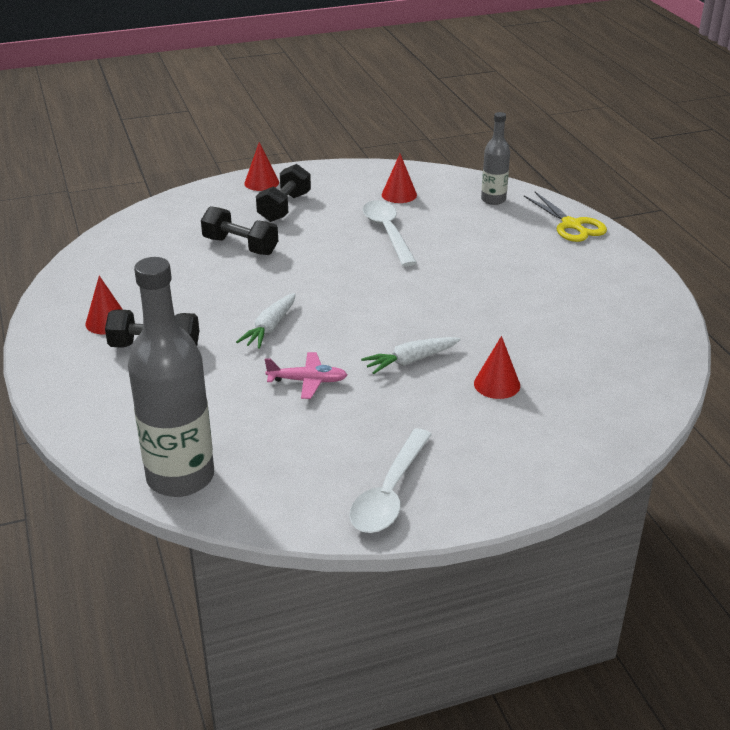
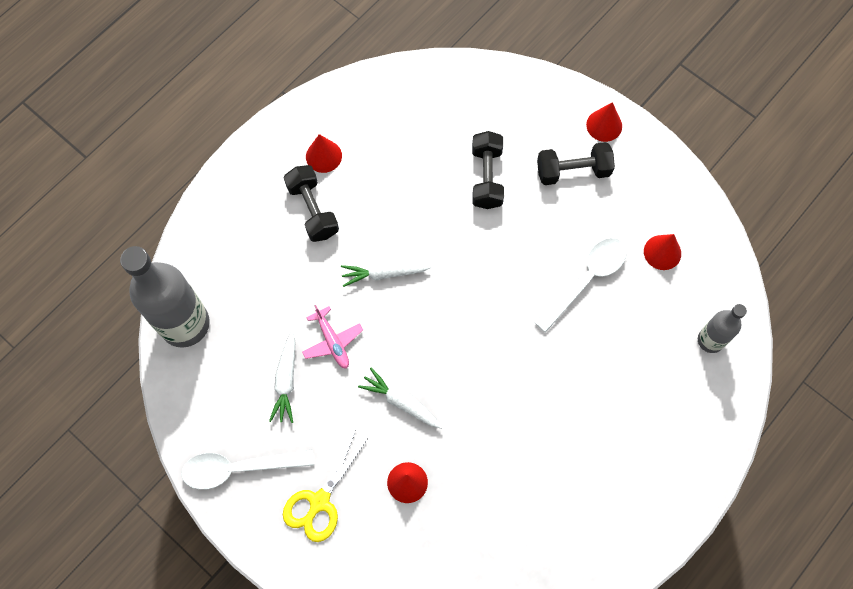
camera: 60 degrees right, 35 degrees up
yellow scissors [524,192,607,242] -> yellow scissors moved to [283,431,369,542]
none -> white carrot [269,332,295,423]

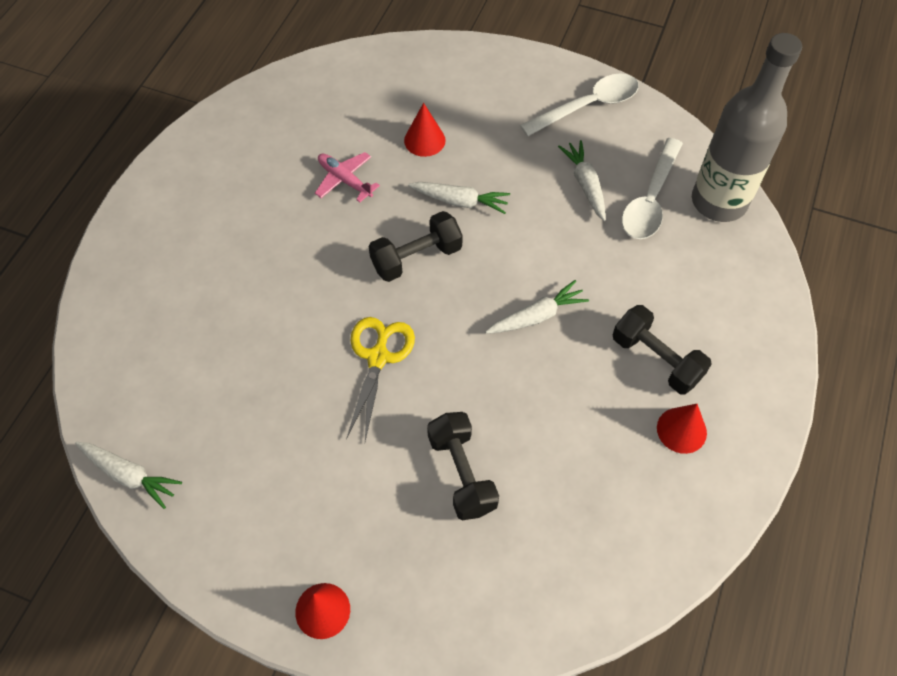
camera: 160 degrees right, 10 degrees down
yellow scissors [283,431,369,542] -> yellow scissors moved to [346,317,415,441]
pink plane [302,305,363,369] -> pink plane moved to [315,152,380,203]
white spoon [534,238,627,333] -> white spoon moved to [622,138,683,239]
black dumbbell [537,142,615,185] -> black dumbbell moved to [369,211,463,282]
red cone [644,234,681,270] -> none
grey bottle [698,304,747,353] -> none
none -> white carrot [75,442,182,509]

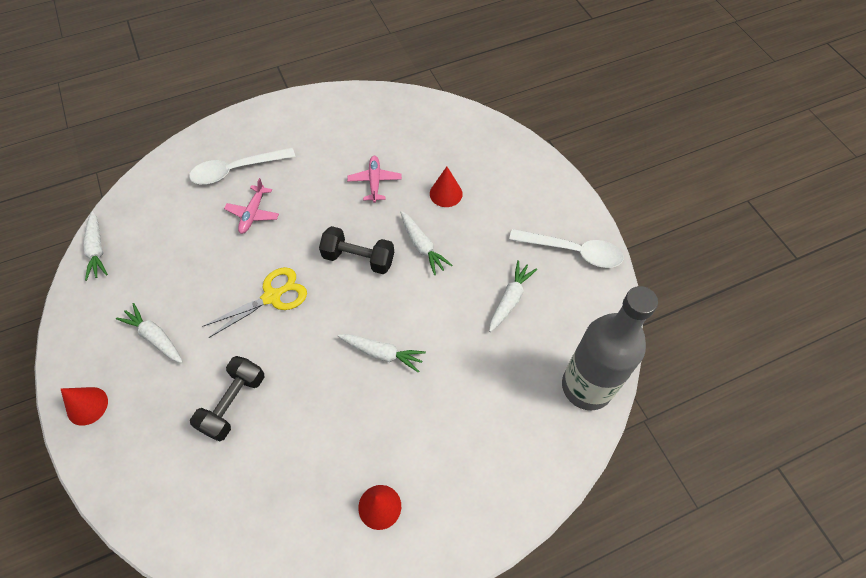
camera: 45 degrees right, 0 degrees up
black dumbbell [613,305,712,394] -> none
white spoon [622,138,683,239] -> white spoon moved to [189,148,295,184]
none -> white carrot [116,303,183,363]
none -> pink plane [224,178,279,234]

